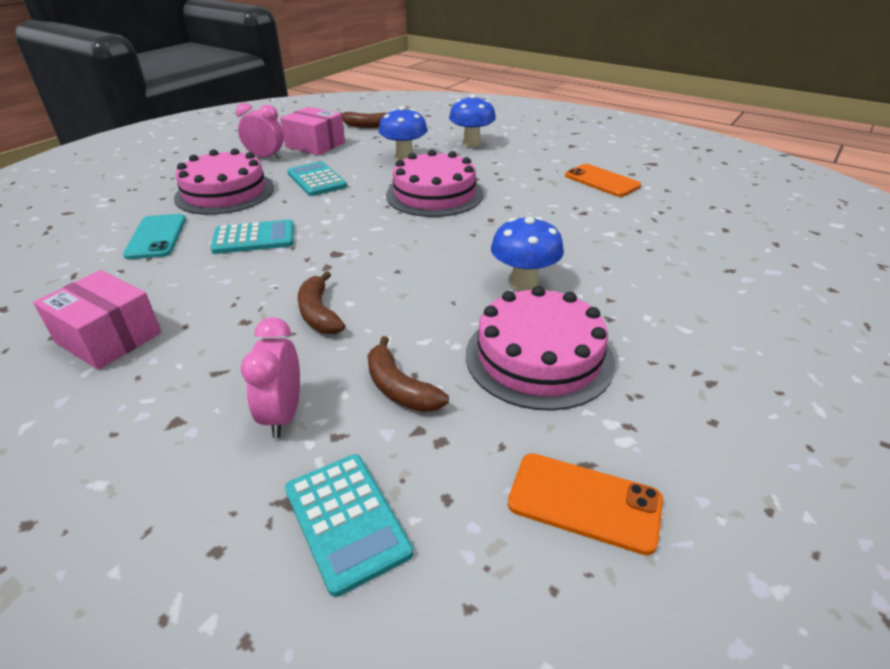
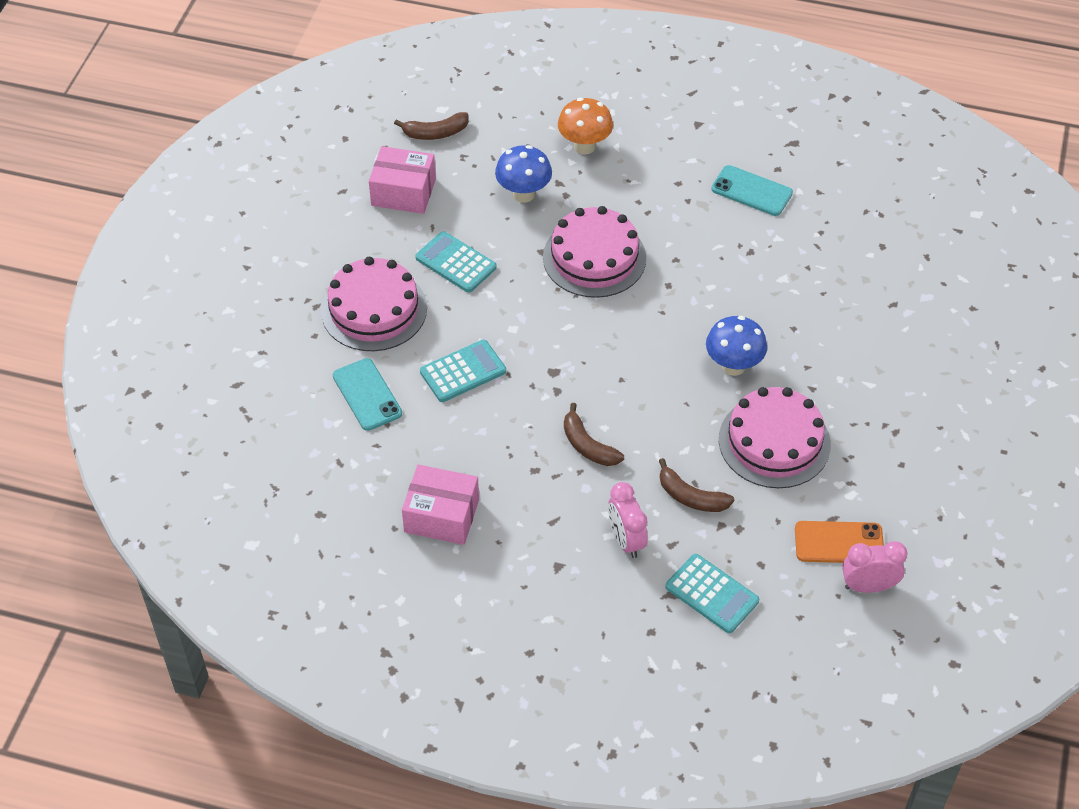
camera: 20 degrees left, 15 degrees up
pink clock [236,103,284,159] -> pink clock moved to [842,541,907,593]
blue mushroom [449,94,496,147] -> orange mushroom [558,98,613,155]
orange phone [565,164,641,197] -> turquoise phone [711,165,793,216]

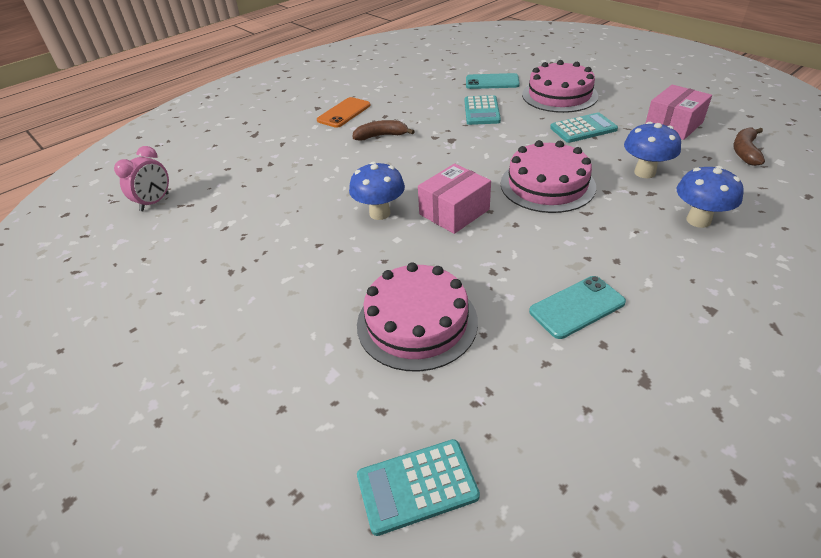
camera: 125 degrees right, 10 degrees down
pink box [402,465,479,545] -> pink box moved to [418,164,491,234]
orange mushroom [558,98,613,155] -> blue mushroom [677,166,744,228]
pink clock [608,482,648,558] -> none
brown banana [659,458,734,512] -> none
turquoise calculator [665,554,759,633] -> turquoise calculator moved to [357,439,480,536]
pink cake [719,387,831,488] -> pink cake moved to [357,262,478,372]
orange phone [795,521,884,563] -> orange phone moved to [317,97,371,128]

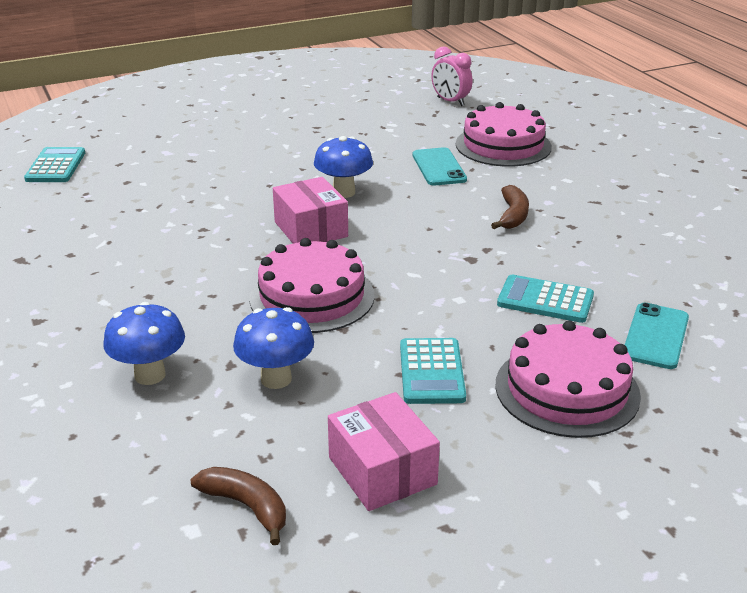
camera: 105 degrees right, 10 degrees down
orange phone [317,97,371,128] -> none
pink cake [357,262,478,372] -> pink cake moved to [456,102,552,167]
turquoise phone [529,276,626,339] -> turquoise phone moved to [413,147,467,186]

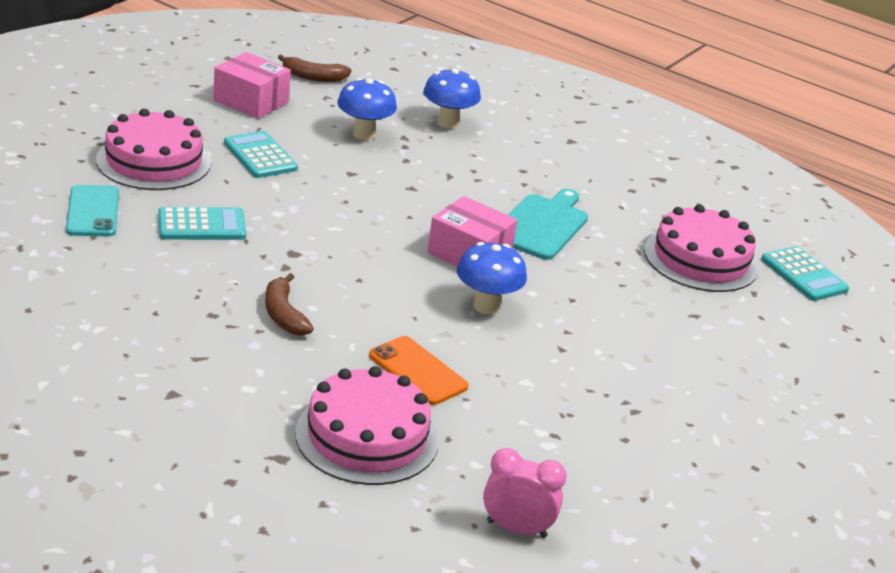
camera: 145 degrees right, 0 degrees up
pink cake [249,238,375,333] -> pink cake moved to [644,204,759,292]
turquoise phone [413,147,467,186] -> orange phone [369,336,469,405]
none -> turquoise cutting board [508,189,588,260]

